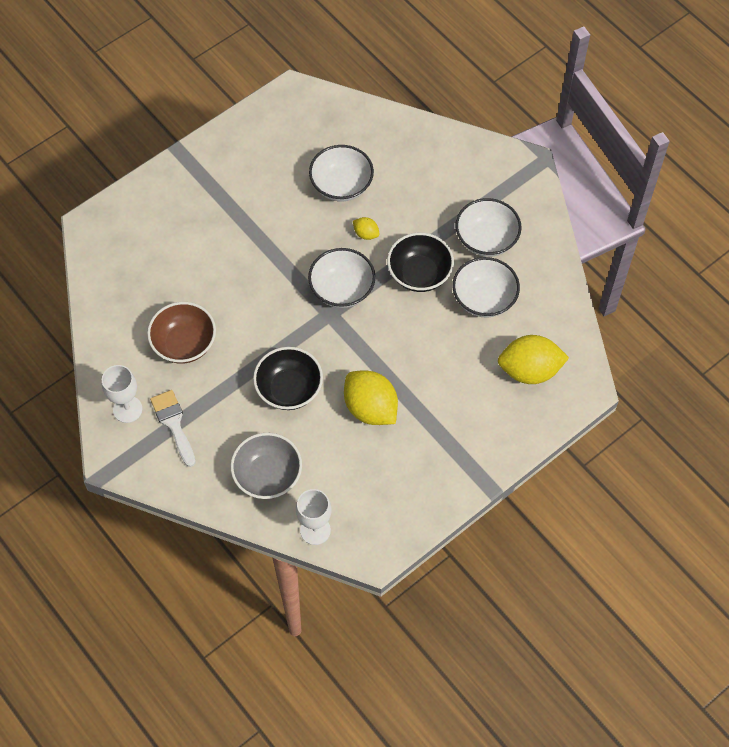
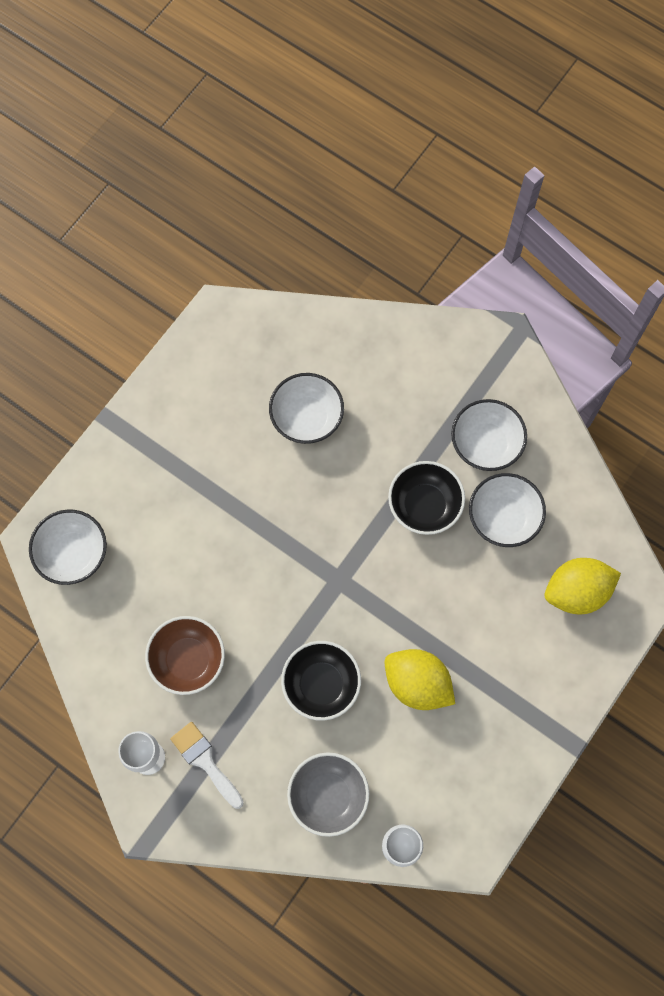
camera: 15 degrees left, 10 degrees up
white bowl [308,248,376,308] -> white bowl moved to [29,509,107,585]
yellow lemon [353,217,379,240] -> none

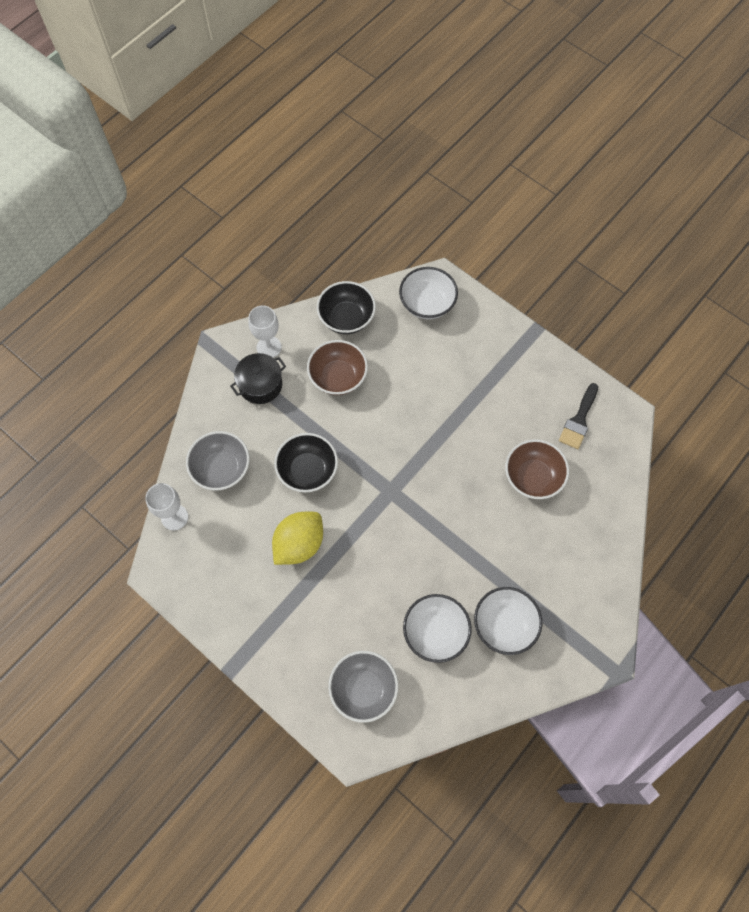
camera: 95 degrees right, 5 degrees down
white brush [170,722,244,809] -> black pot [230,353,286,404]
white bowl [269,373,344,444] -> brown bowl [505,439,569,499]
black bowl [388,461,465,535] -> black bowl moved to [317,281,376,334]
yellow lemon [545,558,621,614] -> grey bowl [328,651,398,723]
none -> black brush [559,383,598,449]

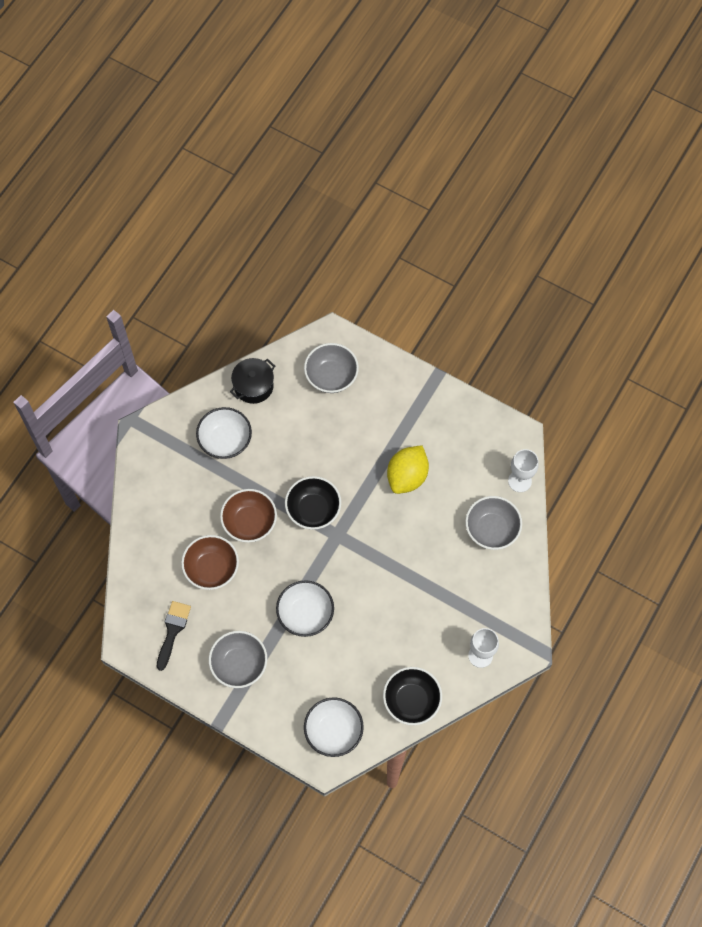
camera: 170 degrees right, 0 degrees up
black pot [230,353,286,404] -> black pot moved to [230,358,275,404]
black bowl [274,433,338,492] -> black bowl moved to [285,476,341,530]
brown bowl [307,340,368,395] -> brown bowl moved to [220,489,277,543]
white bowl [403,594,472,663] -> white bowl moved to [276,580,334,637]
none -> grey bowl [209,631,267,688]

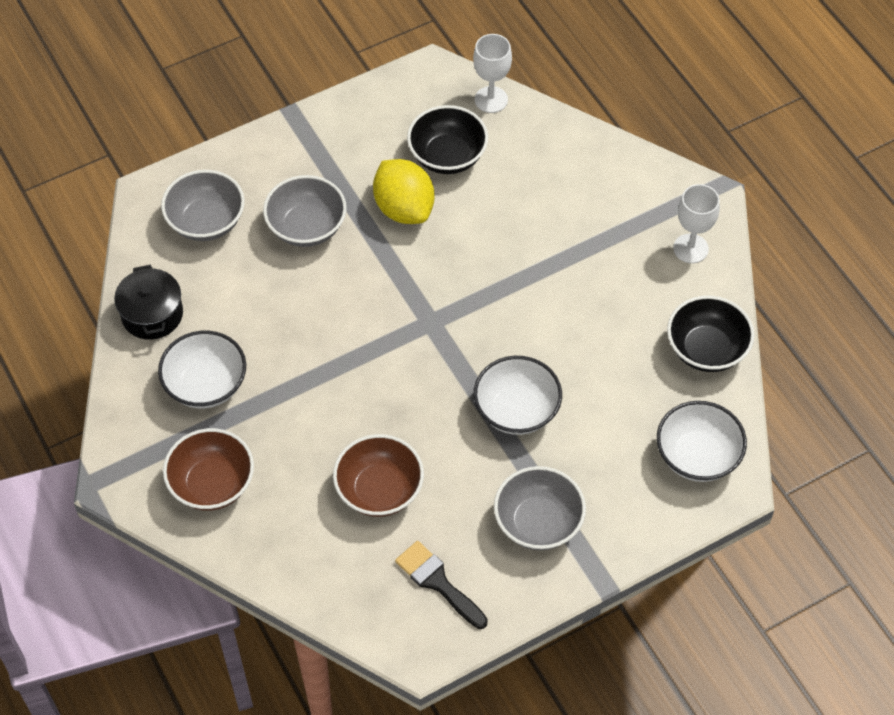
camera: 60 degrees left, 10 degrees down
brown bowl [220,489,277,543] -> brown bowl moved to [163,428,254,511]
black bowl [285,476,341,530] -> black bowl moved to [407,105,488,174]
grey bowl [465,496,522,550] -> grey bowl moved to [263,175,347,247]

